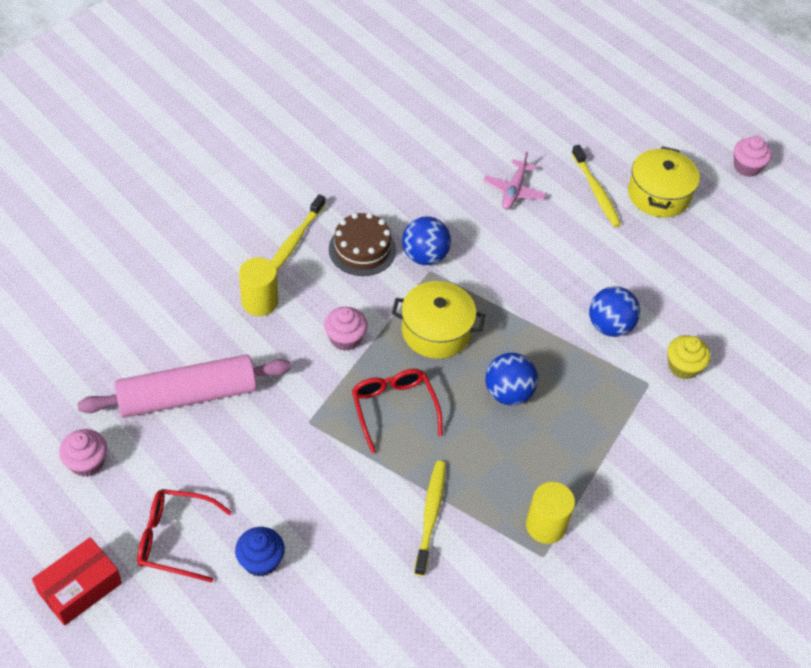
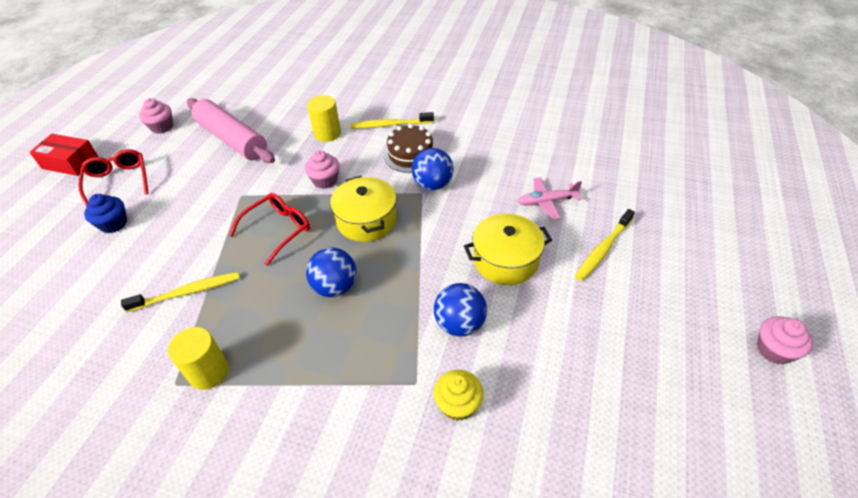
camera: 65 degrees right, 5 degrees down
yellow pot [628,146,700,218] -> yellow pot moved to [464,214,552,285]

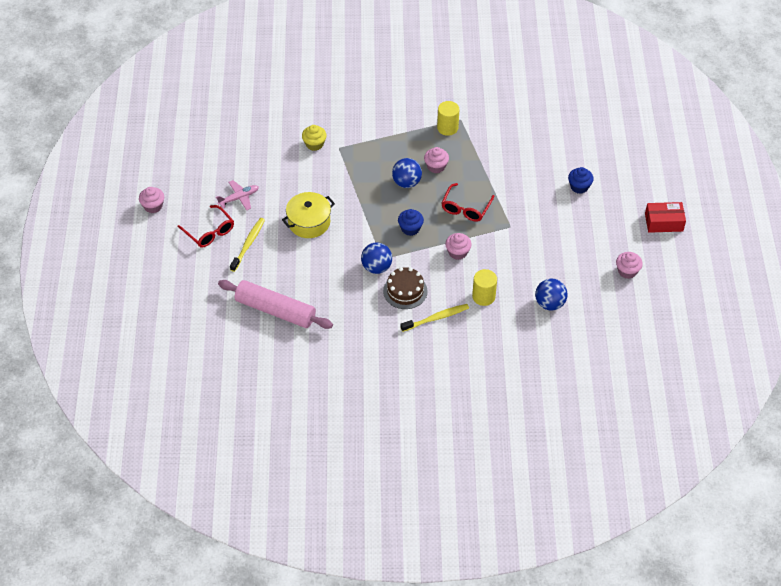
camera: 160 degrees right, 5 degrees up
red glasses [79,149,149,207] -> red glasses moved to [178,205,234,248]
yellow toothbrush [121,272,240,312] -> none
pink rolling pin [187,98,275,163] -> pink rolling pin moved to [218,280,333,329]
yellow pot [330,176,397,242] -> blue cupcake [398,209,424,236]
blue ball [434,283,487,336] -> blue ball moved to [535,279,568,310]
pink plane [517,177,582,219] -> pink plane moved to [216,180,259,211]
none -> pink cupcake [424,147,449,173]

